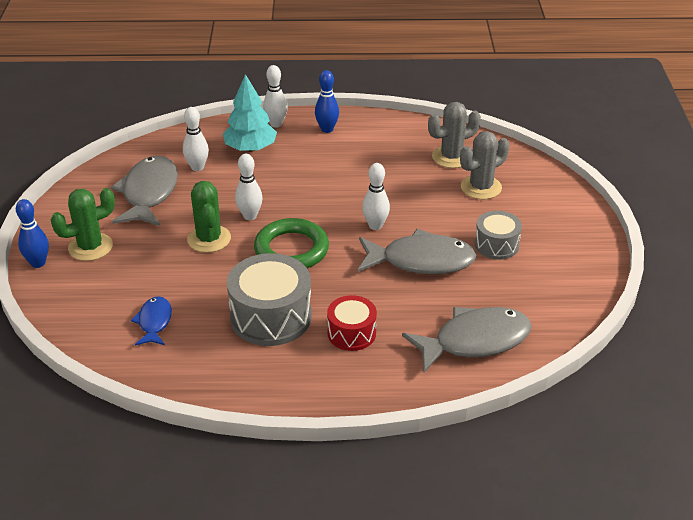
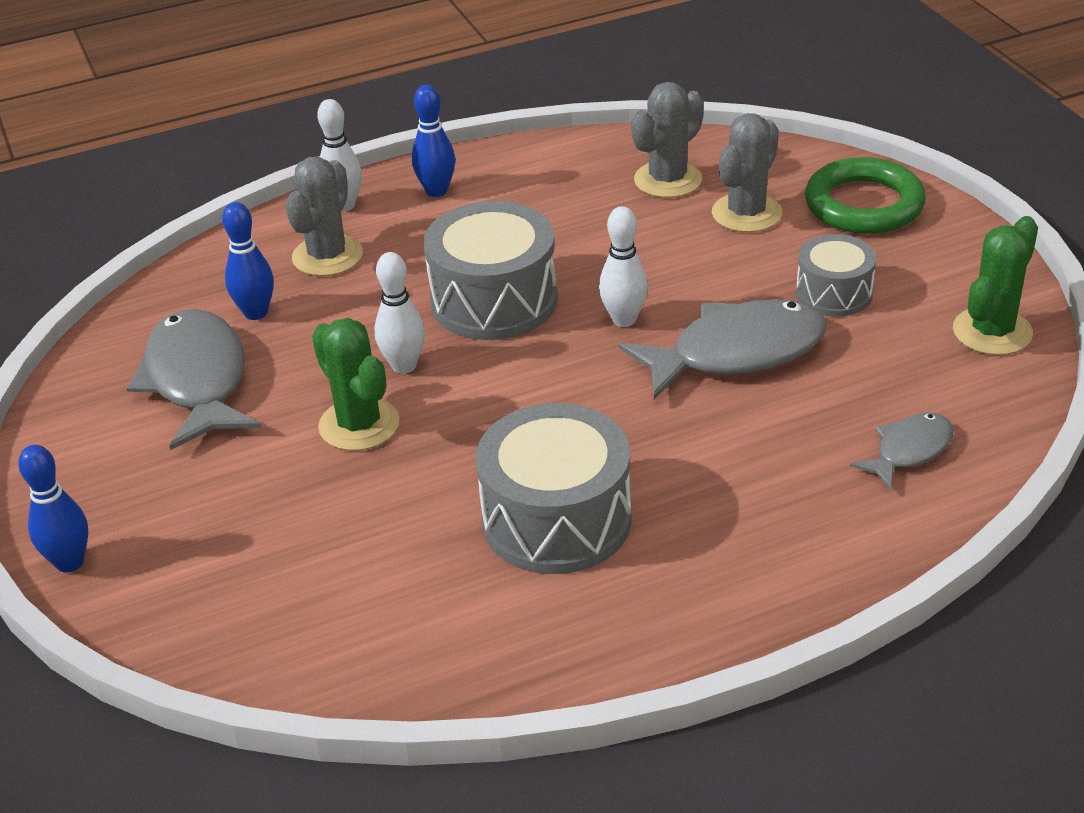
camera: 20 degrees left, 0 degrees up
green cactus [51,188,115,261] -> green cactus moved to [953,216,1038,355]
blue fish [131,296,172,346] -> none
white bowling pin [183,107,209,171] -> blue bowling pin [222,202,274,320]
turquoise tree [223,74,277,152] -> grey cactus [285,157,363,276]
green ring [254,218,329,268] -> green ring moved to [805,157,926,234]
red drum [327,295,377,351] -> none
grey fish [402,307,532,372] -> grey fish [850,413,954,490], size x0.54
none -> grey drum [424,201,558,340]

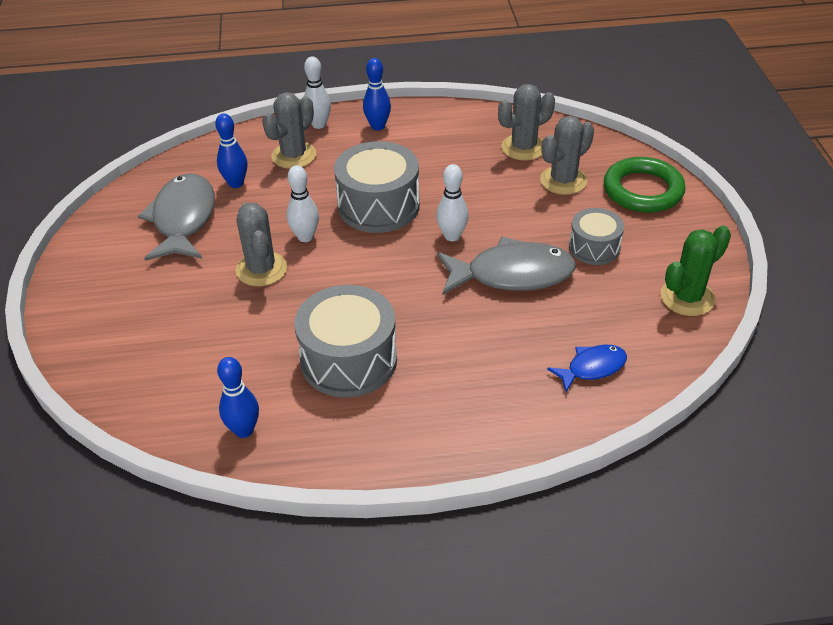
camera: 15 degrees right, 5 degrees up
blue bowling pin [18,445,88,573] -> blue bowling pin moved to [217,357,259,438]
green cactus [312,318,400,451] -> grey cactus [236,202,287,286]
grey fish [850,413,954,490] -> blue fish [547,345,627,392]

